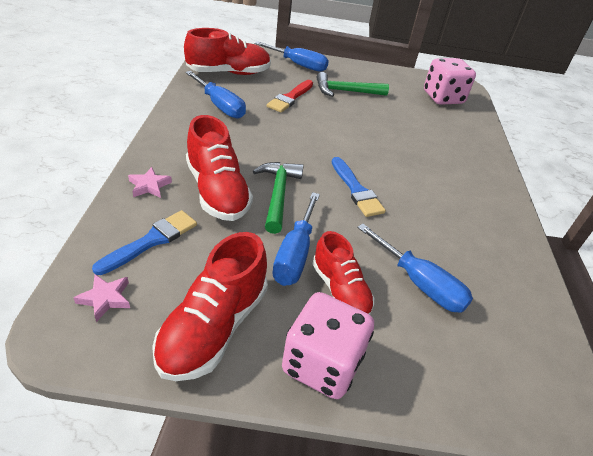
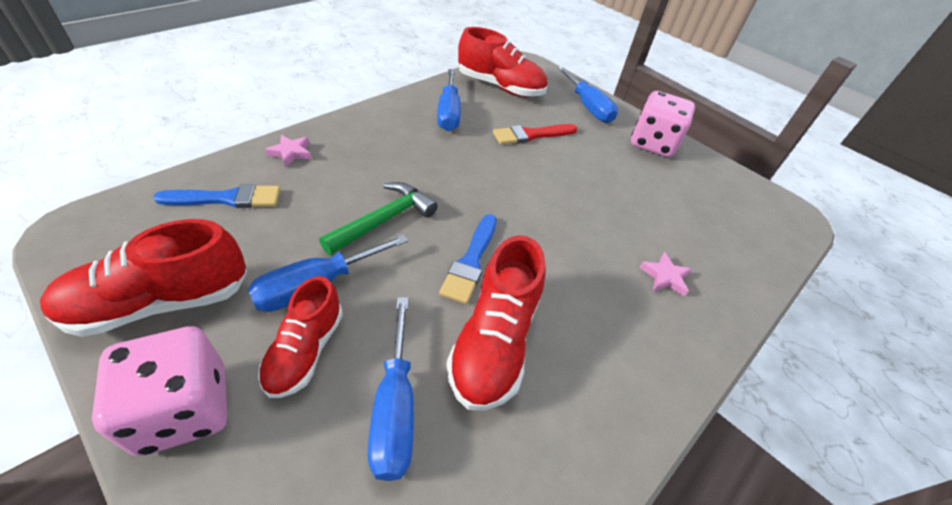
camera: 40 degrees right, 5 degrees up
pink star [73,274,130,322] -> pink star moved to [639,252,692,297]
red shoe [186,115,253,221] -> red shoe moved to [446,235,545,411]
green hammer [317,72,389,97] -> none
pink dice [424,58,476,105] -> pink dice moved to [631,91,695,157]

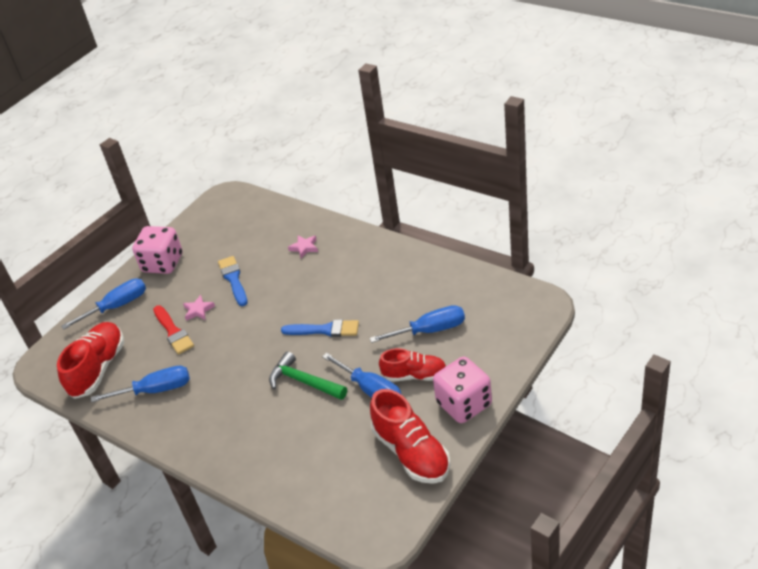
camera: 90 degrees left, 5 degrees down
blue brush [153,184,280,208] -> blue brush moved to [218,256,247,306]
pink star [265,135,312,167] -> pink star moved to [183,295,215,321]
red shoe [446,235,545,411] -> none

